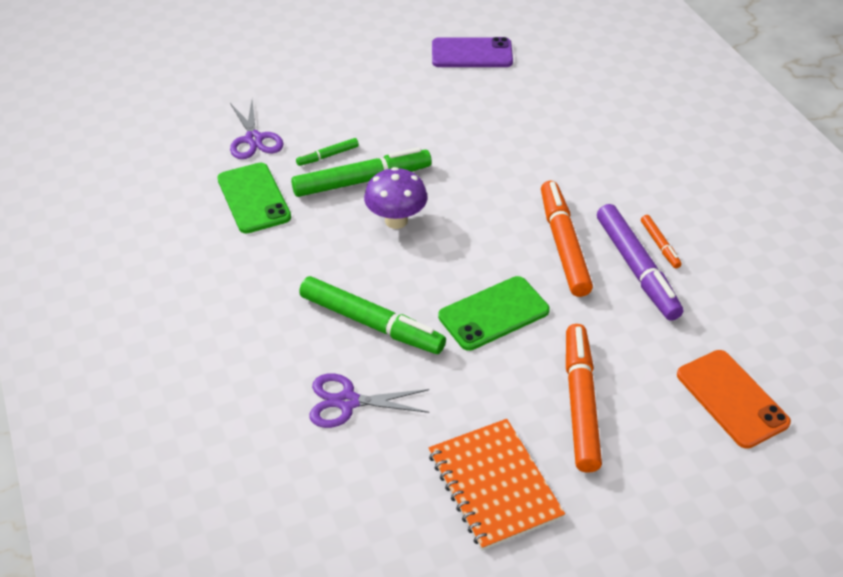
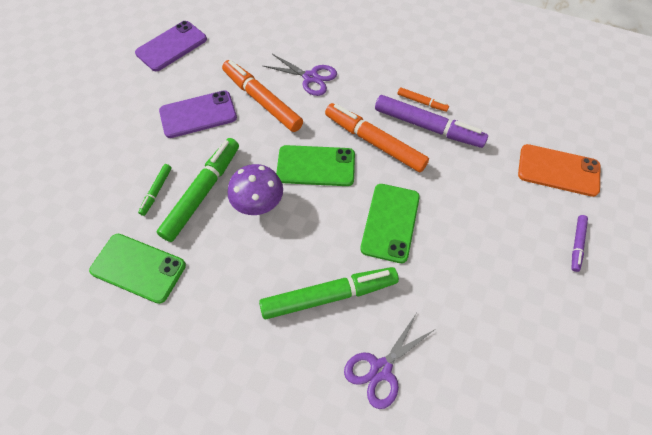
camera: 45 degrees left, 15 degrees up
purple scissors [230,100,283,159] -> purple scissors moved to [263,54,337,96]
orange notebook [428,419,565,551] -> none
orange marker [566,324,602,473] -> orange marker moved to [222,60,303,132]
none -> purple phone [159,90,237,138]
none -> green phone [276,145,355,186]
none -> purple marker [571,215,588,272]

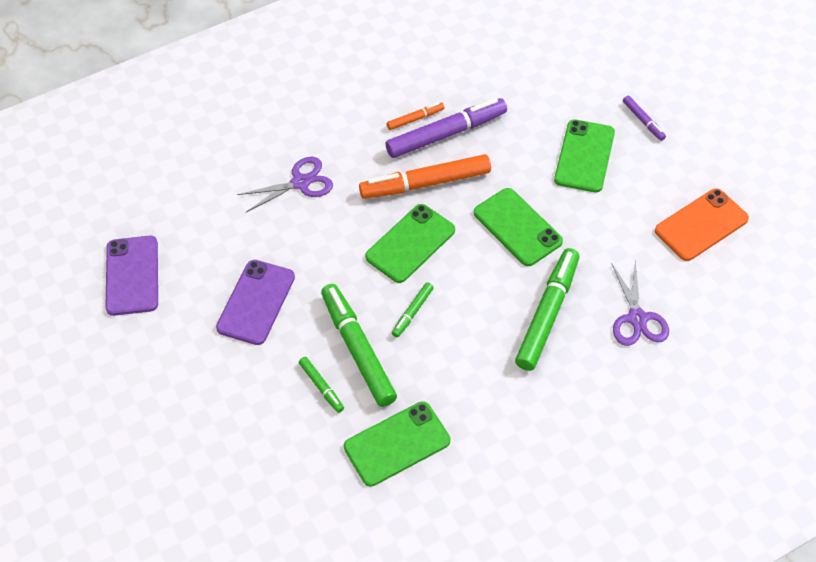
camera: 50 degrees left, 5 degrees down
orange marker [222,60,303,132] -> none
purple mushroom [228,164,283,215] -> green marker [392,282,434,337]
orange phone [518,144,600,197] -> orange phone moved to [655,188,749,261]
none -> green phone [554,120,615,192]

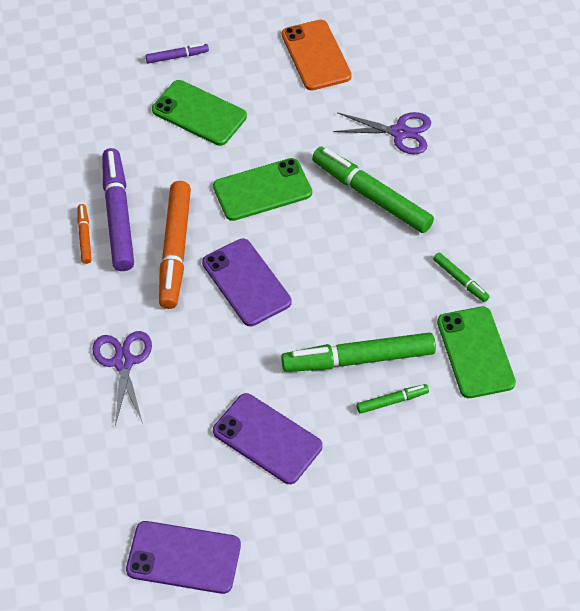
camera: 75 degrees left, 0 degrees up
green phone [365,204,455,283] -> purple phone [202,239,292,326]
green marker [392,282,434,337] -> green marker moved to [433,252,490,302]

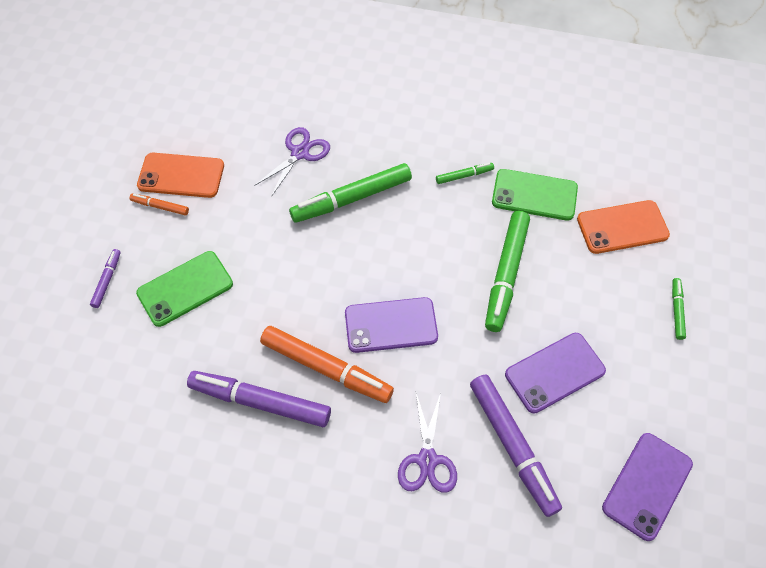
camera: 65 degrees left, 5 degrees up
orange marker [78,204,92,264] -> orange marker moved to [130,193,189,215]
purple scissors [93,331,152,426] -> purple scissors turned 105 degrees counterclockwise [398,393,457,493]
green phone [213,158,312,221] -> none
green marker [356,384,429,414] -> green marker moved to [672,278,686,340]
none -> purple marker [470,374,562,517]
none -> orange phone [577,200,670,254]

